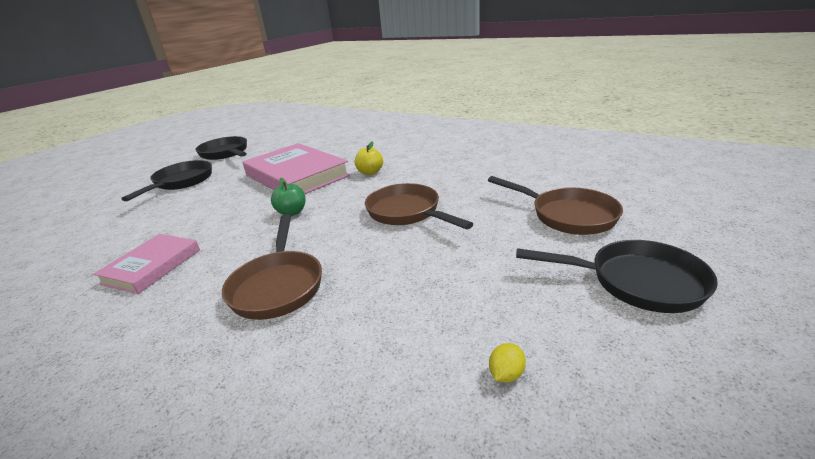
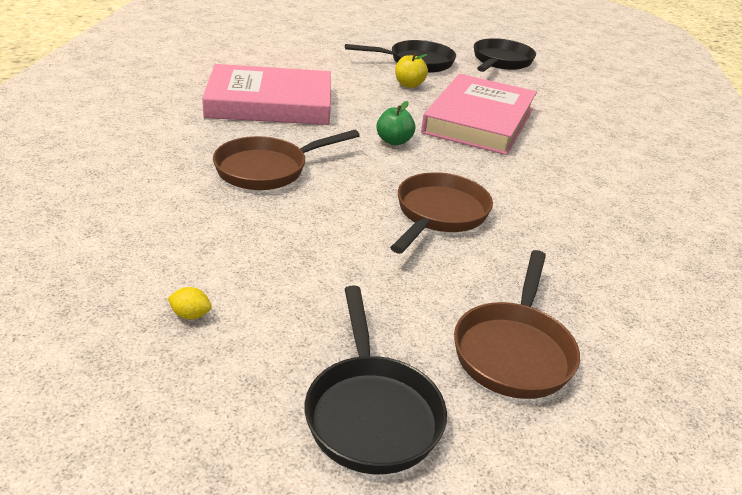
camera: 60 degrees right, 5 degrees up
pink book [93,234,200,294] -> pink book [202,64,331,125], size x1.76
yellow apple [355,141,383,175] -> yellow apple moved to [395,53,428,88]

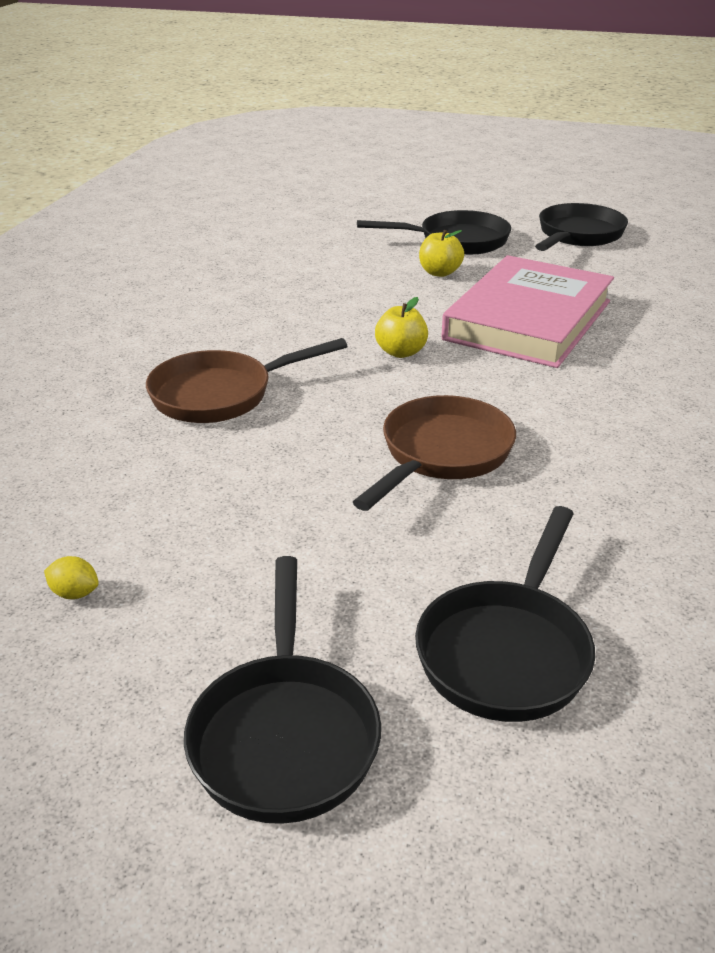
camera: 10 degrees right, 0 degrees up
pink book [202,64,331,125] -> none
green apple [376,101,415,145] -> yellow apple [375,297,428,358]
brown pan [454,250,580,399] -> black pan [415,506,595,722]

